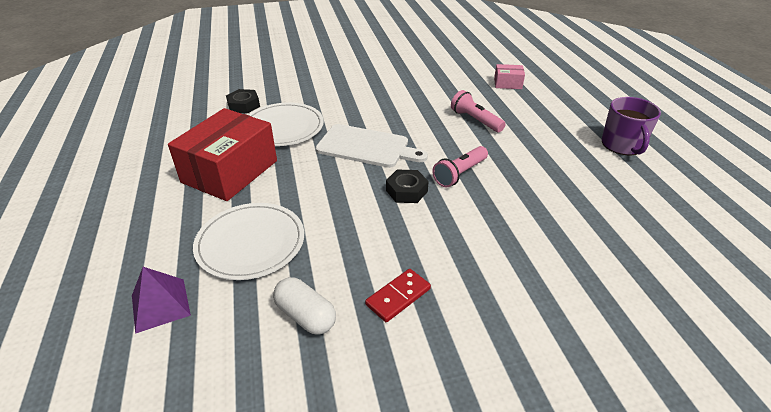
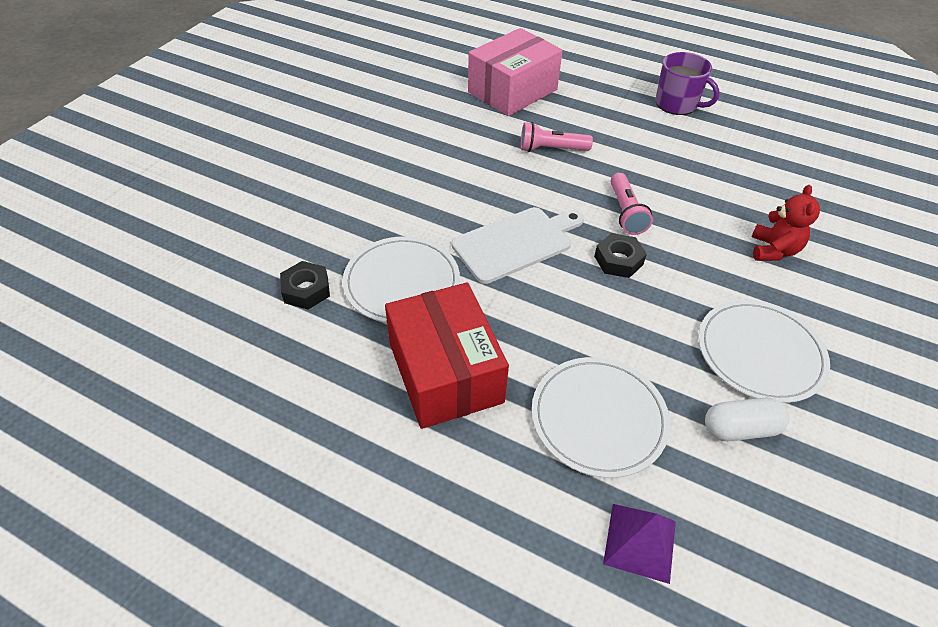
camera: 50 degrees left, 10 degrees up
red domino [365,269,431,322] -> white plate [698,300,830,403]
pink box [494,64,525,89] -> pink box [468,28,563,116], size x2.24
none -> red teddy bear [752,185,820,261]

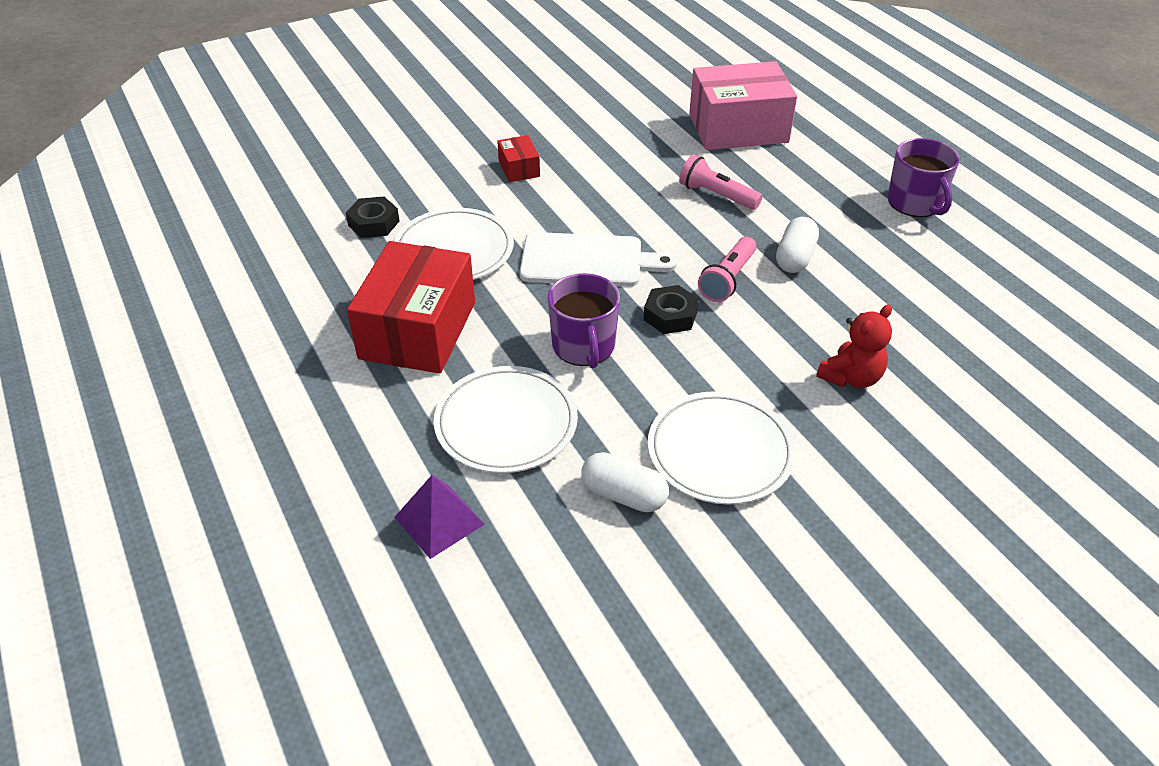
camera: 35 degrees right, 5 degrees down
none -> red box [497,135,540,182]
none -> purple mug [548,273,620,368]
none -> white capsule [776,217,819,273]

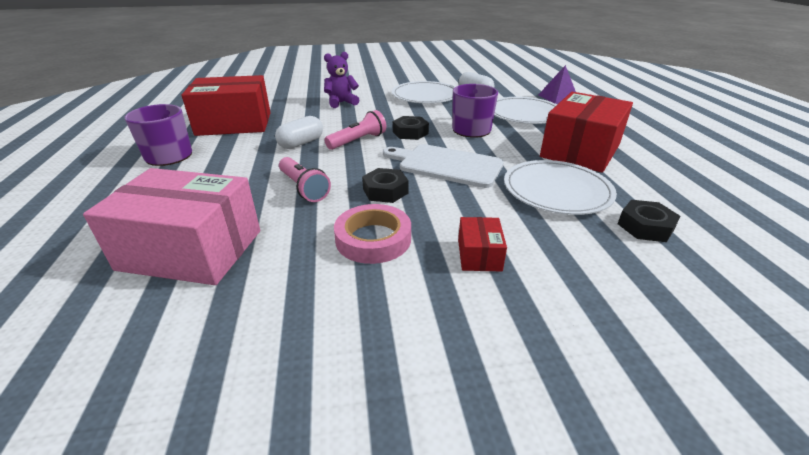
camera: 160 degrees left, 10 degrees down
red teddy bear [816,304,892,388] -> purple teddy bear [324,52,359,108]
none -> red box [181,75,271,136]
none -> pink tape [334,204,411,264]
none -> black nut [362,168,409,203]

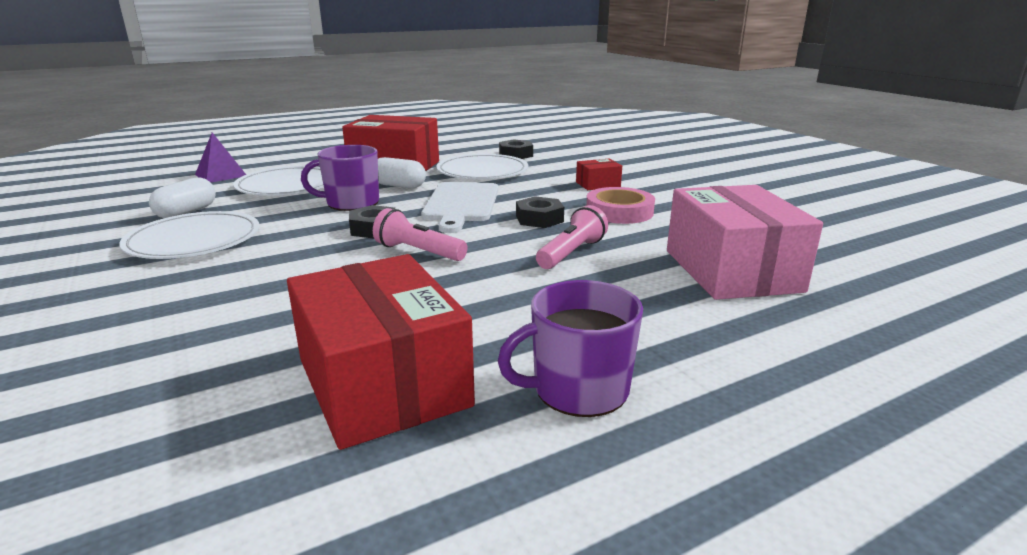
camera: 110 degrees left, 10 degrees down
white capsule [275,116,323,149] -> white capsule moved to [378,157,426,188]
purple teddy bear [324,52,359,108] -> none

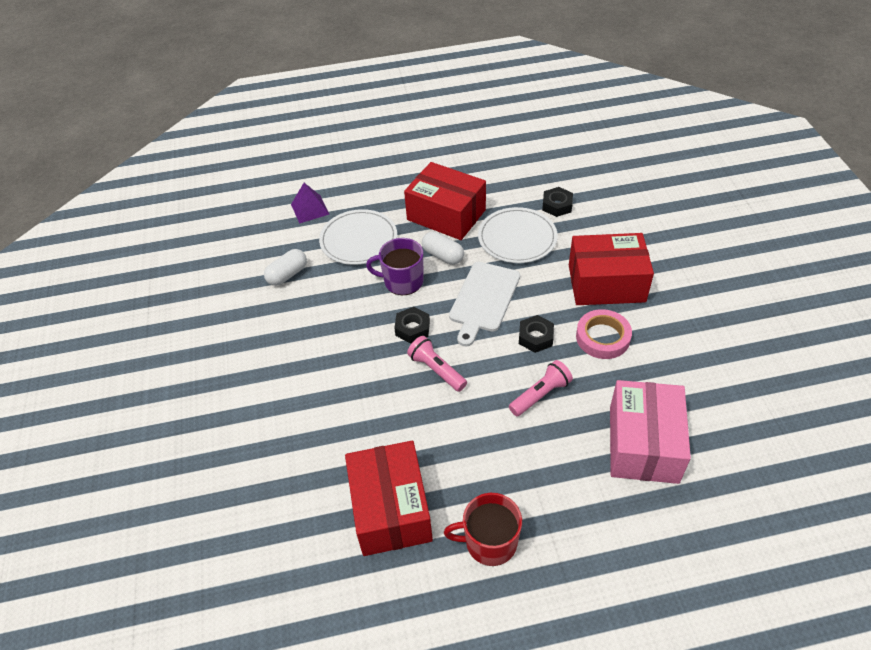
camera: 20 degrees right, 25 degrees up
white plate [119,211,260,259] -> none
purple mug [498,280,643,417] -> red mug [444,493,522,566]
red box [576,159,622,190] -> red box [569,233,654,305], size x2.24

